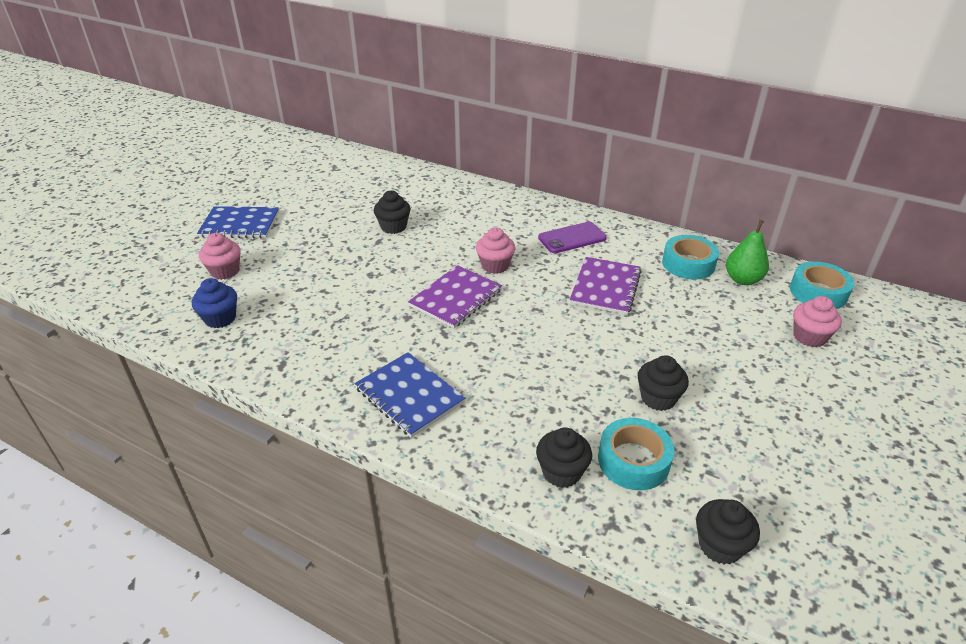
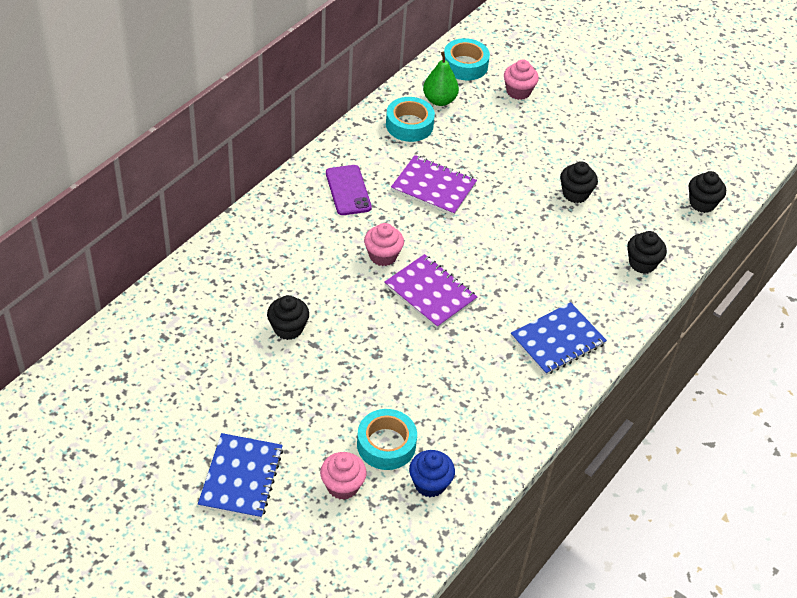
camera: 85 degrees left, 10 degrees up
turquoise tape [598,418,674,490] -> turquoise tape moved to [357,409,417,470]

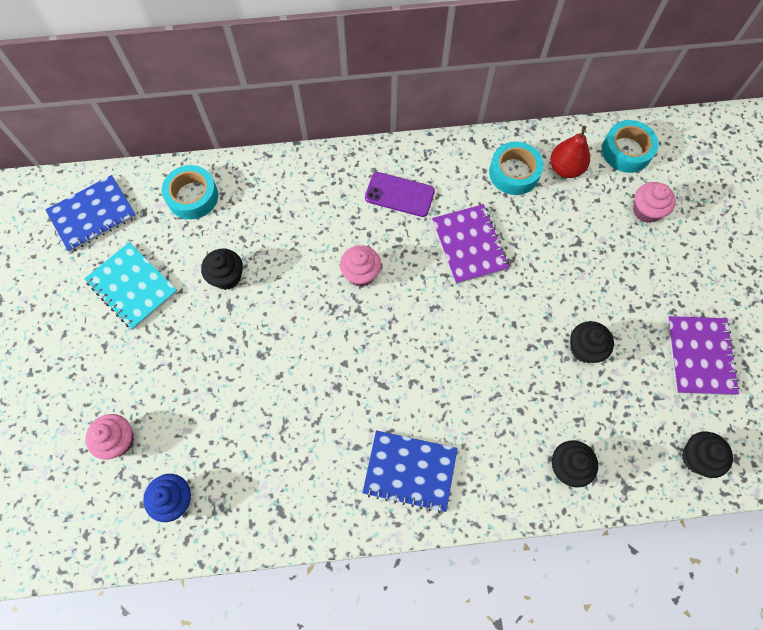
camera: 50 degrees right, 20 degrees up
blue notebook [198,433,283,519] -> blue notebook moved to [45,175,136,252]
purple phone [326,165,372,215] -> purple phone turned 75 degrees clockwise [365,172,435,217]
turquoise tape [357,409,417,470] -> turquoise tape moved to [162,165,218,219]
purple notebook [385,254,477,329] -> purple notebook moved to [667,316,740,395]
green pear [423,51,459,106] -> red pear [551,126,590,178]
none -> turquoise notebook [84,242,177,330]

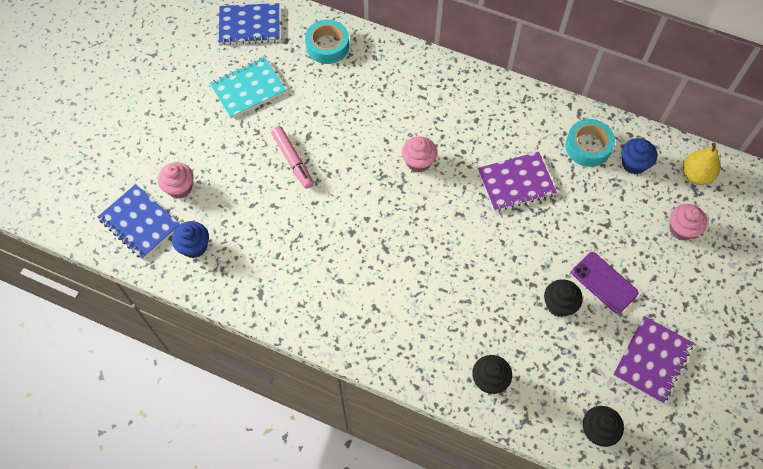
camera: 30 degrees right, 5 degrees down
turquoise notebook [84,242,177,330] -> turquoise notebook turned 75 degrees clockwise [210,57,286,119]
black cupcake [201,249,243,290] -> none
blue notebook [362,430,457,513] -> blue notebook moved to [98,184,180,259]
purple phone [365,172,435,217] -> purple phone moved to [572,252,639,314]
purple notebook [432,204,509,284] -> purple notebook turned 60 degrees clockwise [478,152,557,211]
red pear [551,126,590,178] -> blue cupcake [622,138,657,174]
turquoise tape [602,120,658,173] -> yellow pear [683,143,720,185]
none -> pink marker [271,126,314,189]

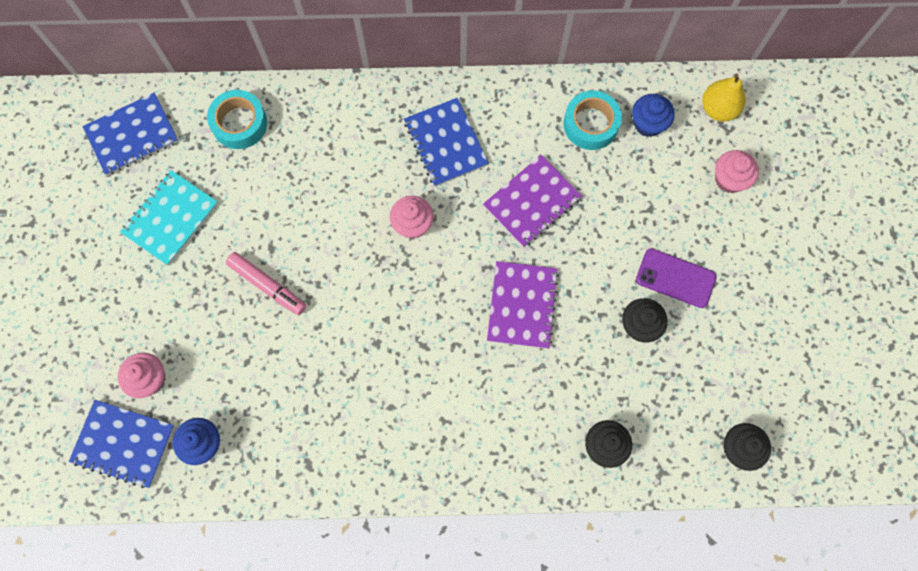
camera: 25 degrees left, 10 degrees up
purple notebook [613,316,694,404] -> purple notebook moved to [487,261,559,349]
none -> blue notebook [404,98,489,187]

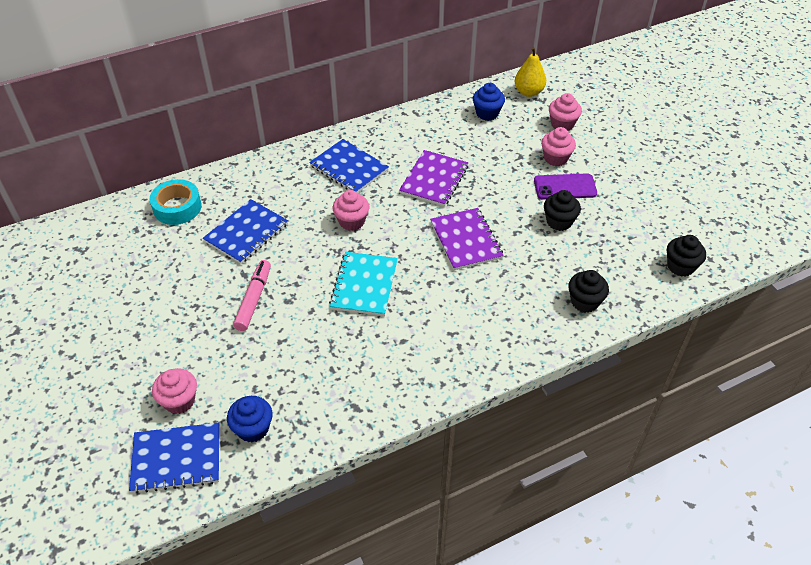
camera: 25 degrees left, 25 degrees down
blue notebook [83,93,179,176] -> blue notebook moved to [203,199,288,264]
turquoise notebook [120,170,218,266] -> turquoise notebook moved to [329,252,398,316]
pink marker [226,252,306,315] -> pink marker turned 90 degrees counterclockwise [233,260,271,331]
turquoise tape [563,91,622,150] -> none
none -> pink cupcake [541,127,576,166]

